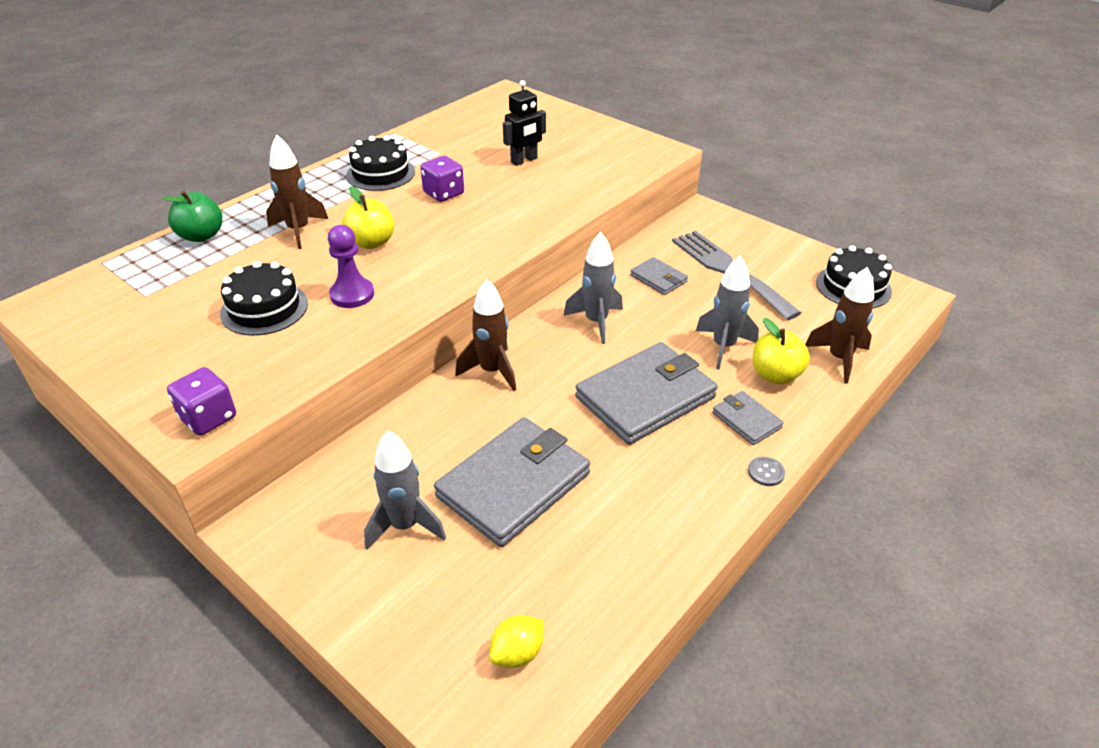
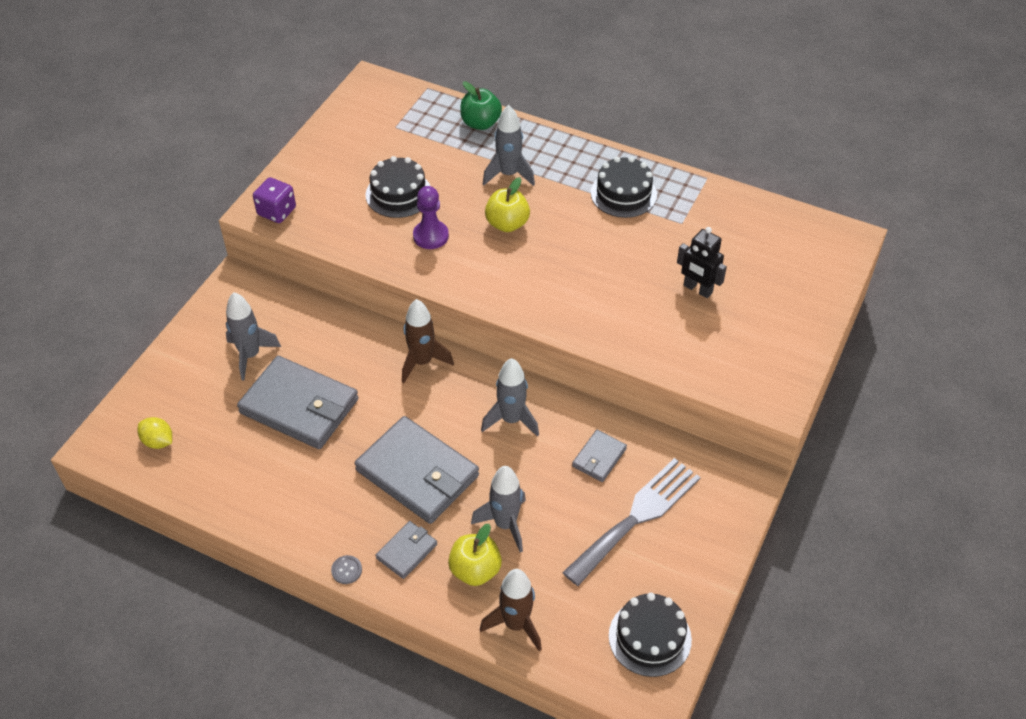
camera: 75 degrees right, 10 degrees up
brown rocket [266,135,328,249] -> grey rocket [483,105,535,186]
purple dice [420,156,464,202] -> none

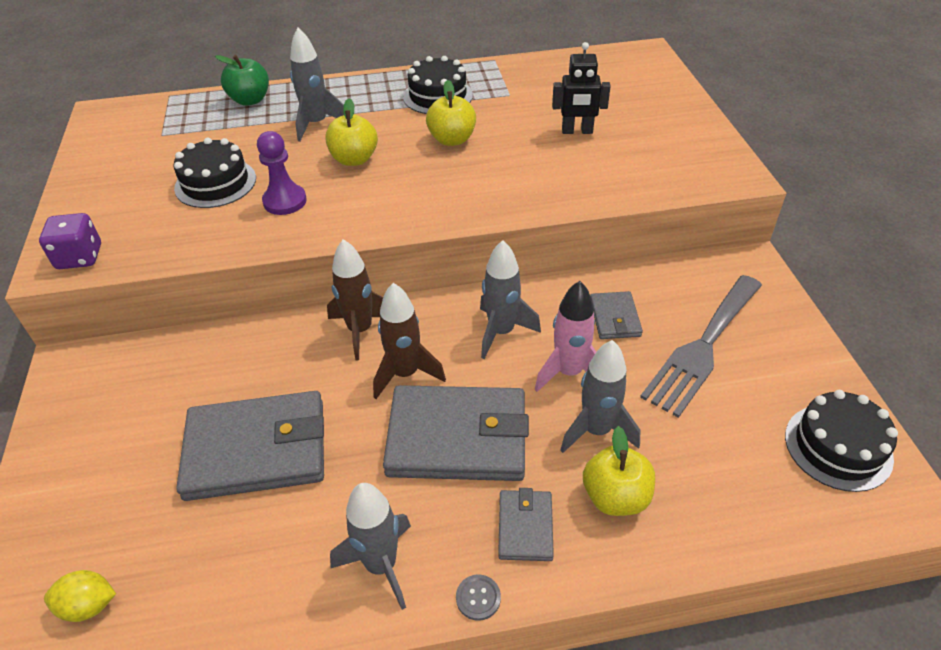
camera: 35 degrees left, 5 degrees down
grey rocket [226,292,281,381] -> grey rocket moved to [330,483,411,610]
brown rocket [480,569,542,651] -> brown rocket moved to [373,283,446,399]
grey fork [562,458,700,586] -> grey fork turned 150 degrees counterclockwise [640,275,762,418]
none -> yellow apple [426,80,476,146]
none -> pink rocket [535,281,596,392]

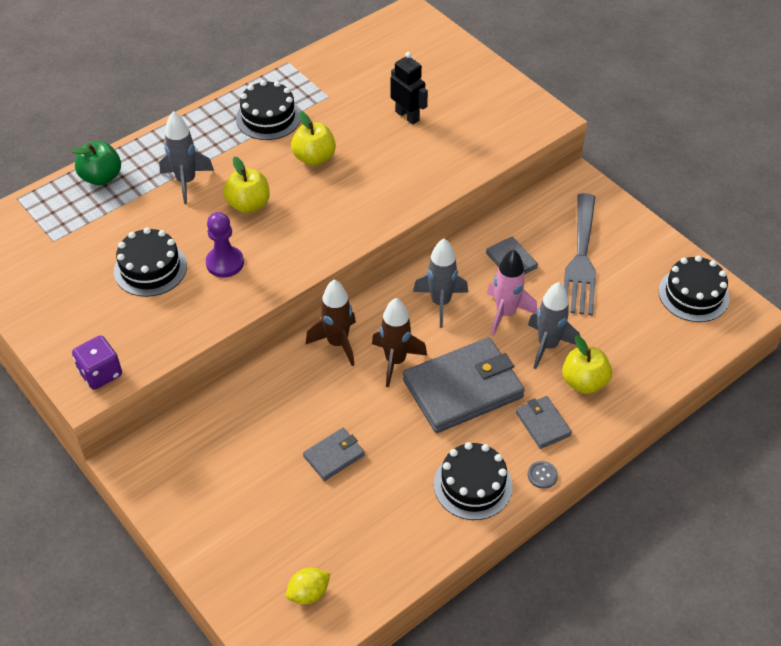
camera: 30 degrees left, 5 degrees up
grey wallet [176,391,324,501] -> grey wallet [303,428,365,481], size x0.48
grey rocket [330,483,411,610] -> black cake [434,442,513,520]
black robot [552,42,611,134] -> black robot turned 105 degrees counterclockwise [390,52,428,125]

